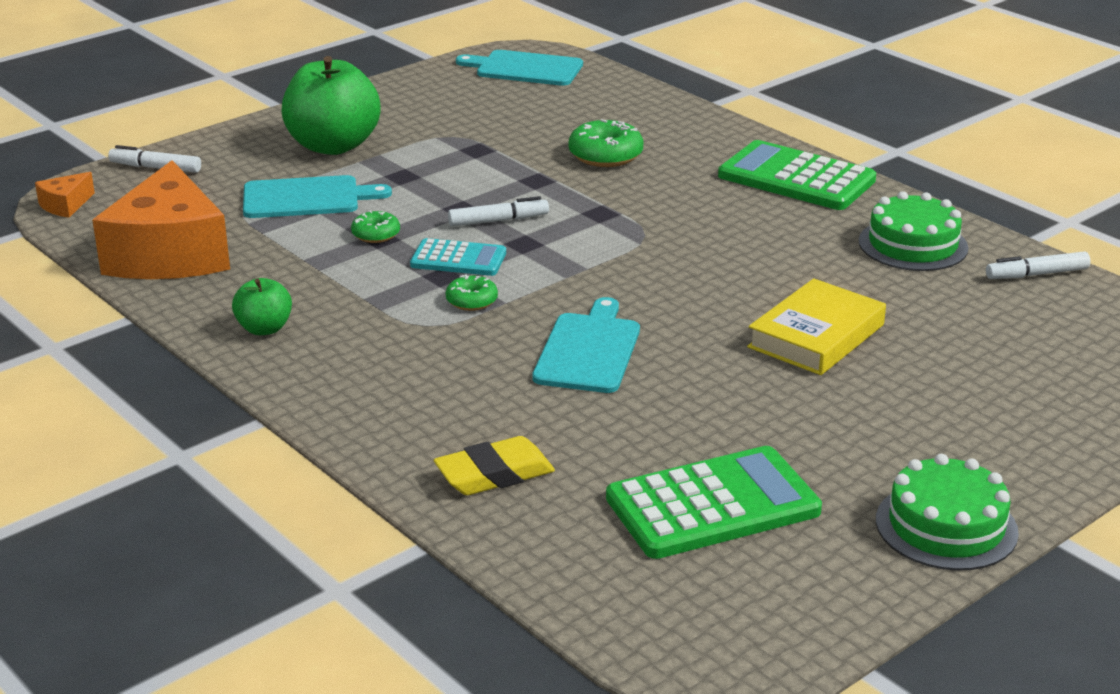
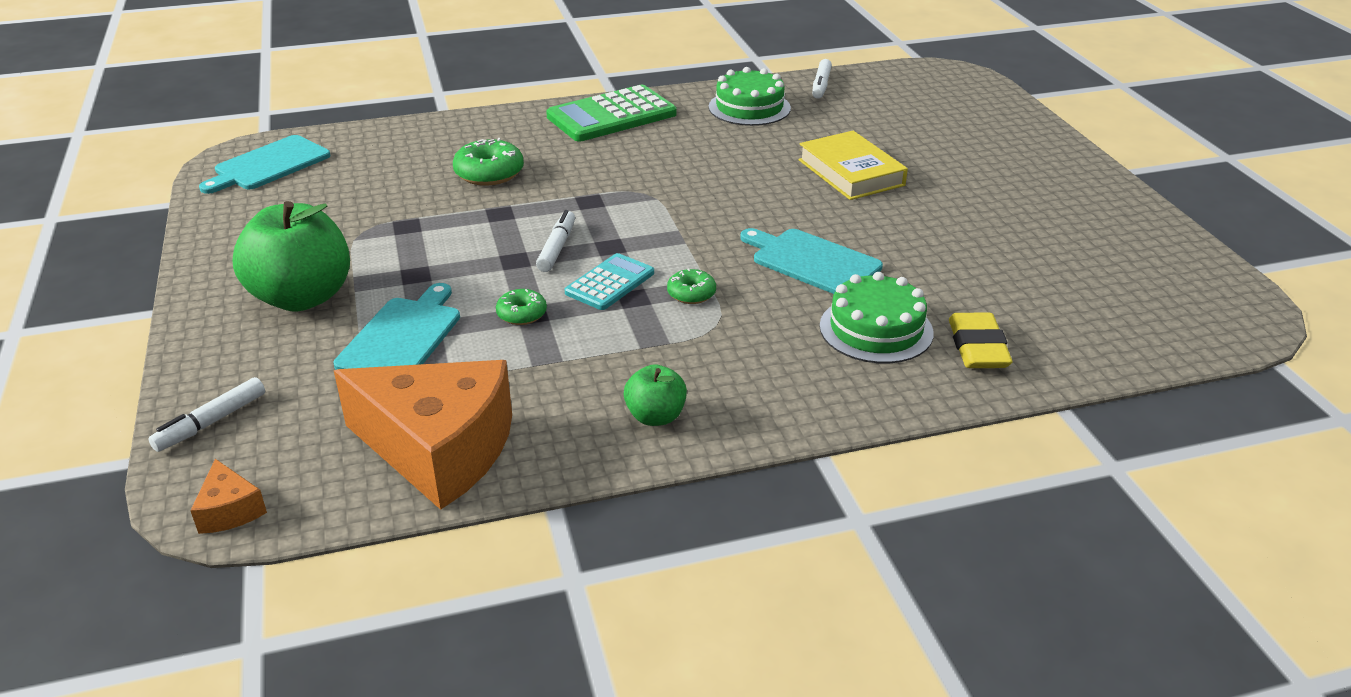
camera: 65 degrees left, 5 degrees up
green calculator [606,446,822,559] -> none
green cake [876,454,1019,571] -> green cake moved to [820,272,934,363]

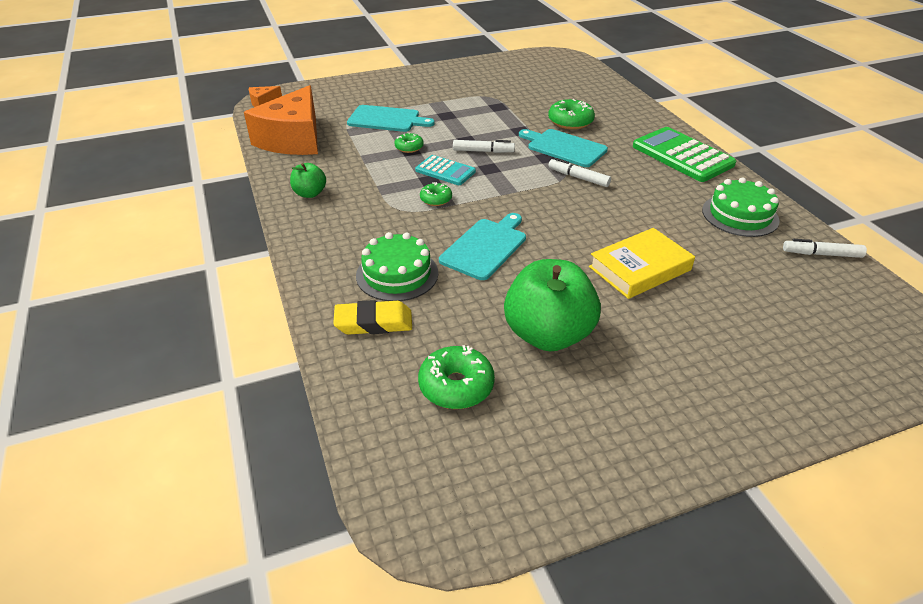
camera: 85 degrees right, 5 degrees up
white marker [148,377,265,452] -> white marker moved to [548,158,611,187]
turquoise cutting board [199,135,331,194] -> turquoise cutting board moved to [519,129,608,167]
green apple [233,201,350,312] -> green apple moved to [504,259,601,351]
none -> green donut [418,345,495,409]

